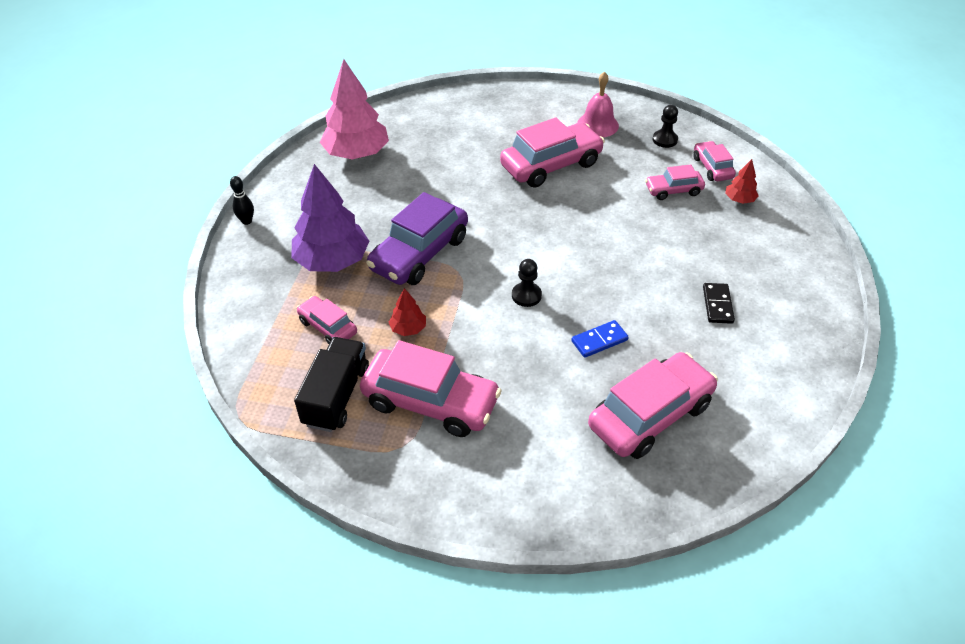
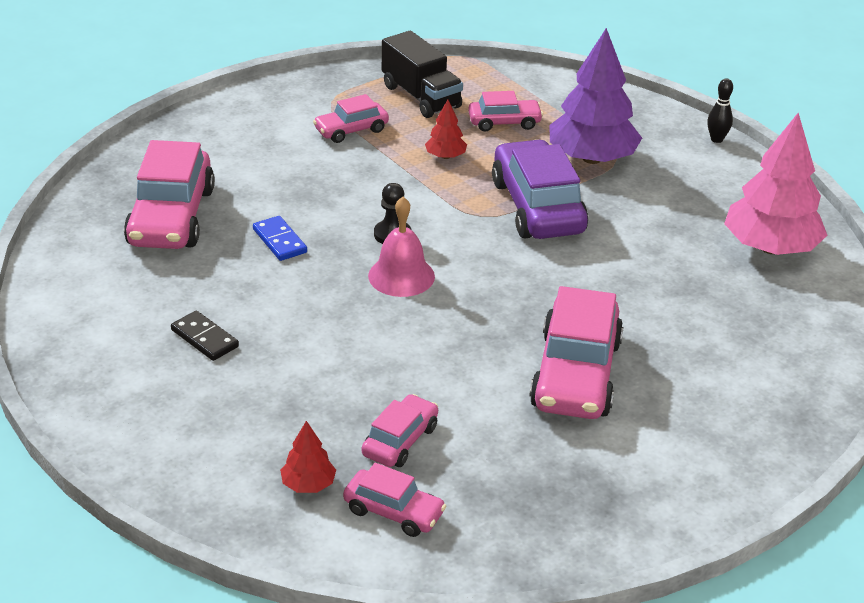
camera: 130 degrees right, 10 degrees down
pink car [360,340,502,437] -> pink car [313,94,389,143], size x0.54
blue domino [571,320,629,358] -> blue domino turned 45 degrees counterclockwise [253,216,307,261]
pink bell [577,71,619,137] -> pink bell moved to [368,197,435,297]
black pawn [653,105,678,148] -> none

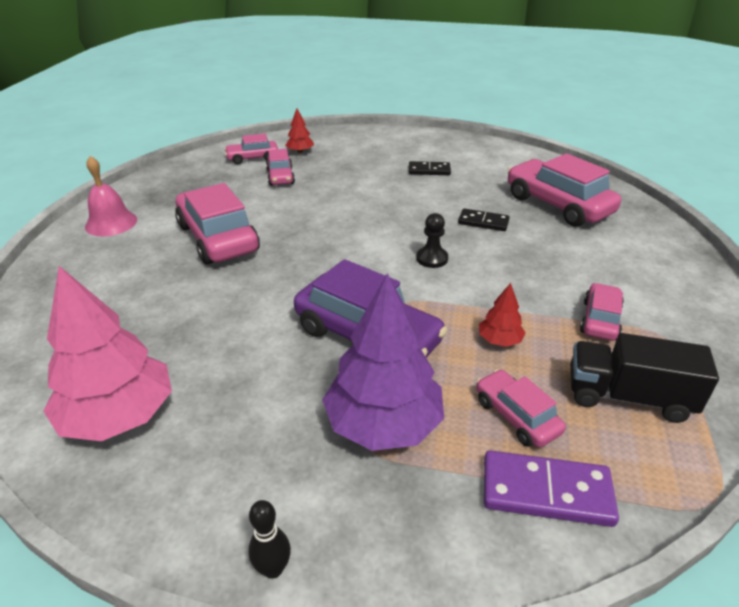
camera: 140 degrees right, 0 degrees up
blue domino [253,216,307,261] -> black domino [458,208,510,231]
pink bell [368,197,435,297] -> pink bell moved to [85,156,137,236]
pink car [468,91,543,132] -> pink car turned 105 degrees clockwise [476,369,566,448]
none -> purple domino [484,450,619,527]

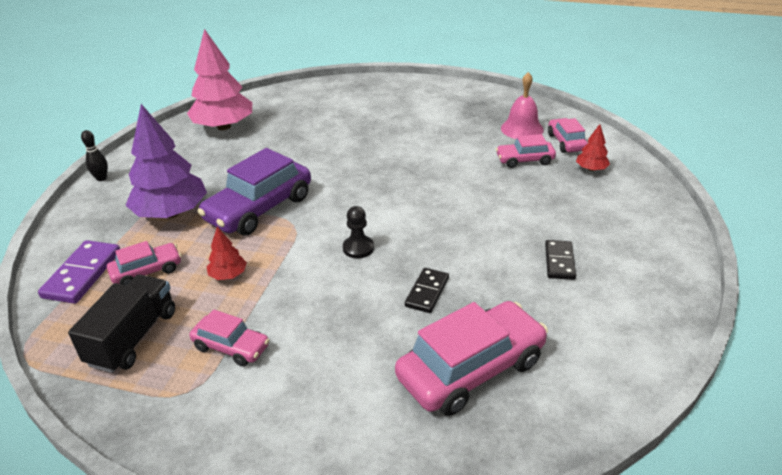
camera: 95 degrees right, 0 degrees up
pink bell [85,156,137,236] -> pink bell moved to [501,72,544,139]
pink car [175,183,260,265] -> none

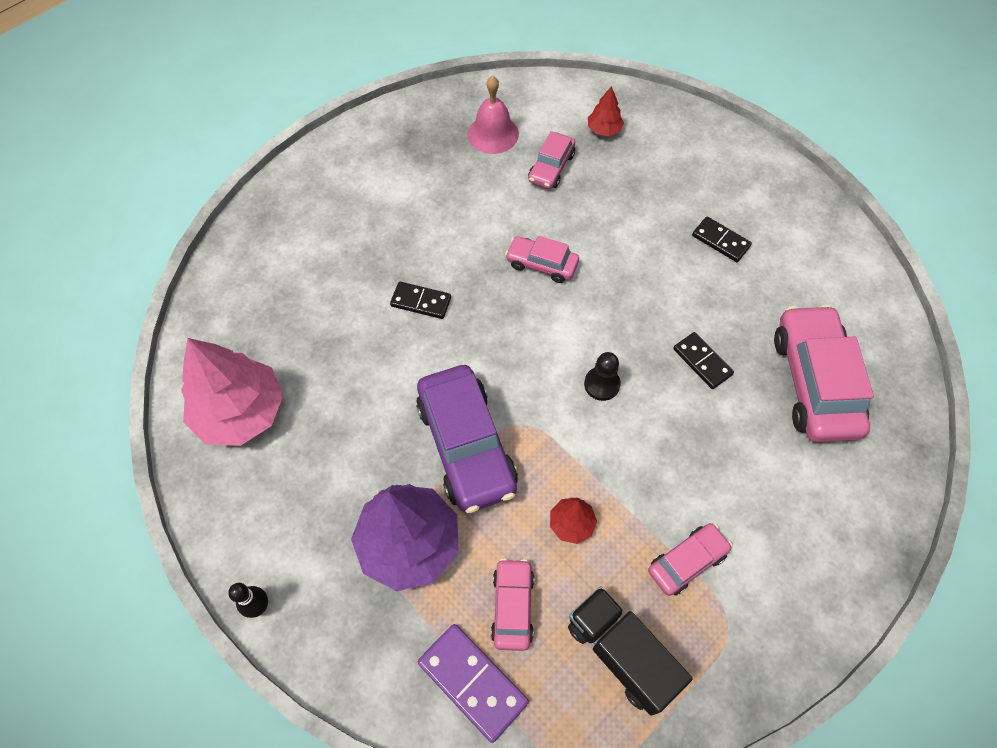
camera: 60 degrees left, 25 degrees up
pink car [548,118,588,153] -> pink car moved to [505,236,579,283]
none -> black domino [390,282,451,319]

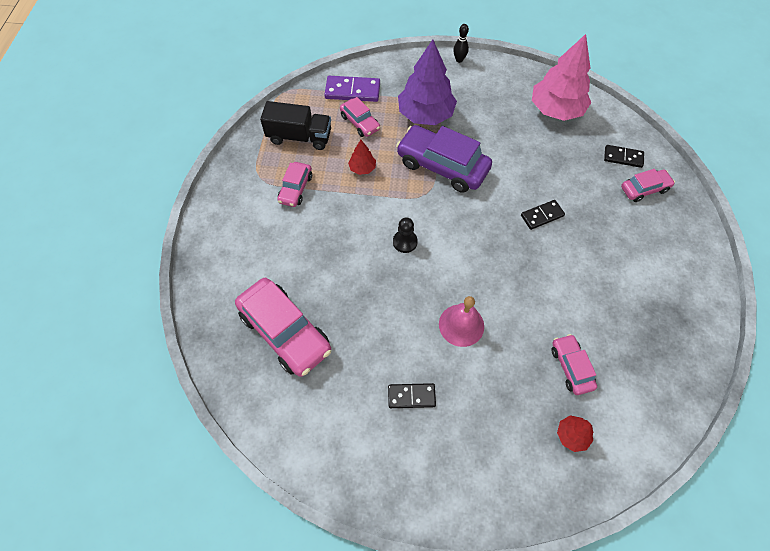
camera: 140 degrees right, 0 degrees up
pink bell [468,76,519,154] -> pink bell moved to [439,296,484,347]
pink car [505,236,579,283] -> pink car moved to [621,169,675,202]
black domino [673,332,734,389] -> black domino moved to [604,145,644,168]

